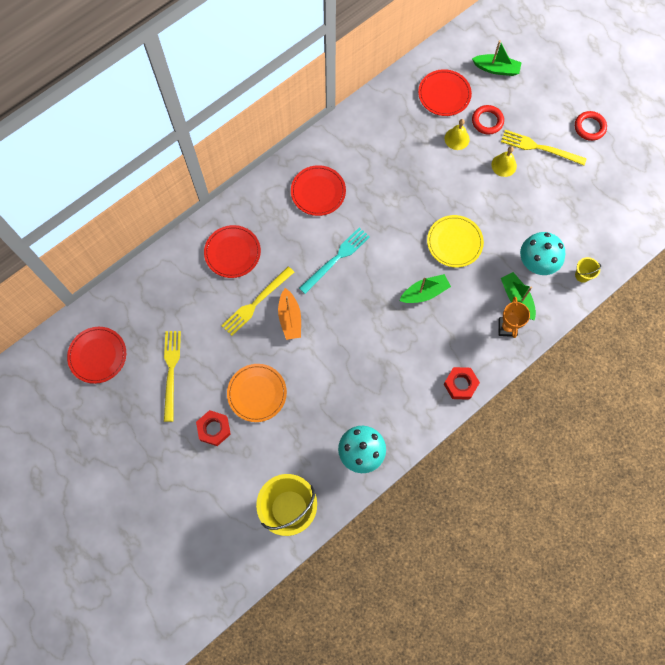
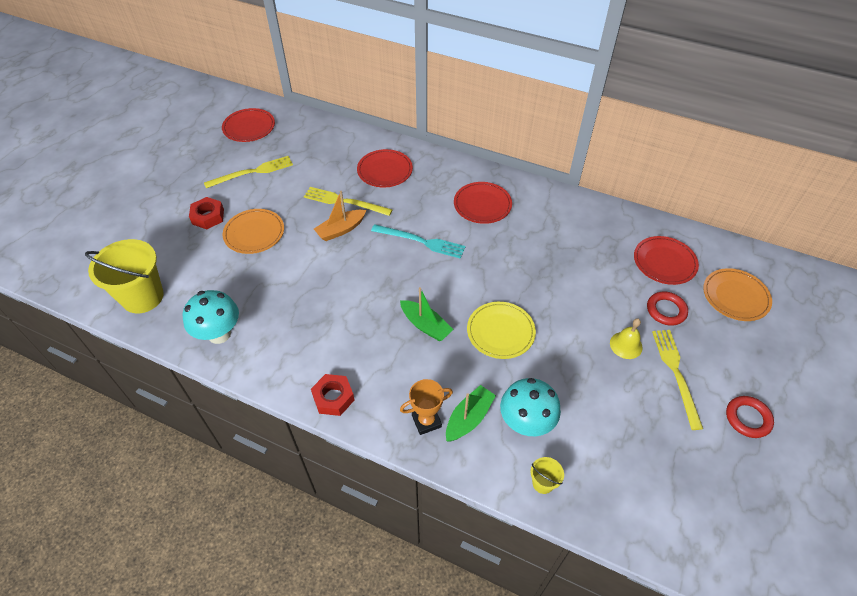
camera: 65 degrees right, 20 degrees down
yellow bell [445,119,470,150] -> none
green boat [472,40,522,76] -> orange plate [703,268,772,321]

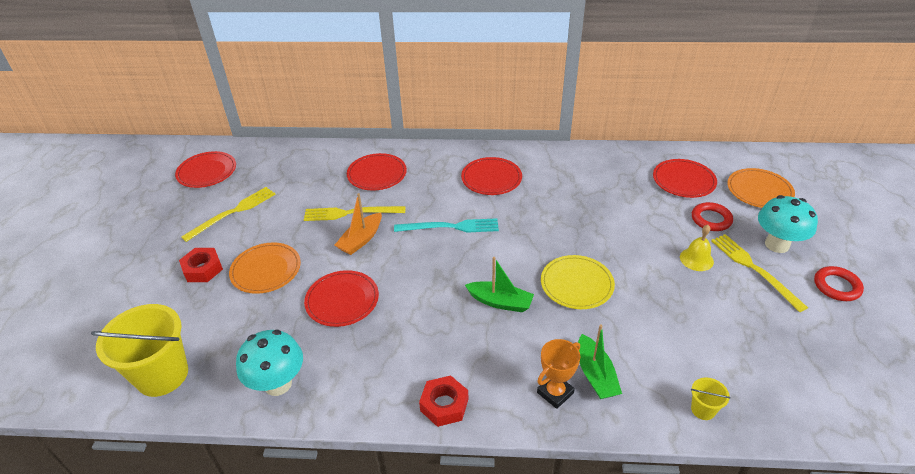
camera: 20 degrees left, 10 degrees down
green boat [446,385,496,442] -> green boat turned 150 degrees clockwise [578,324,622,399]
turquoise mushroom [500,378,561,436] -> turquoise mushroom moved to [758,195,818,253]
none -> red plate [304,270,379,327]

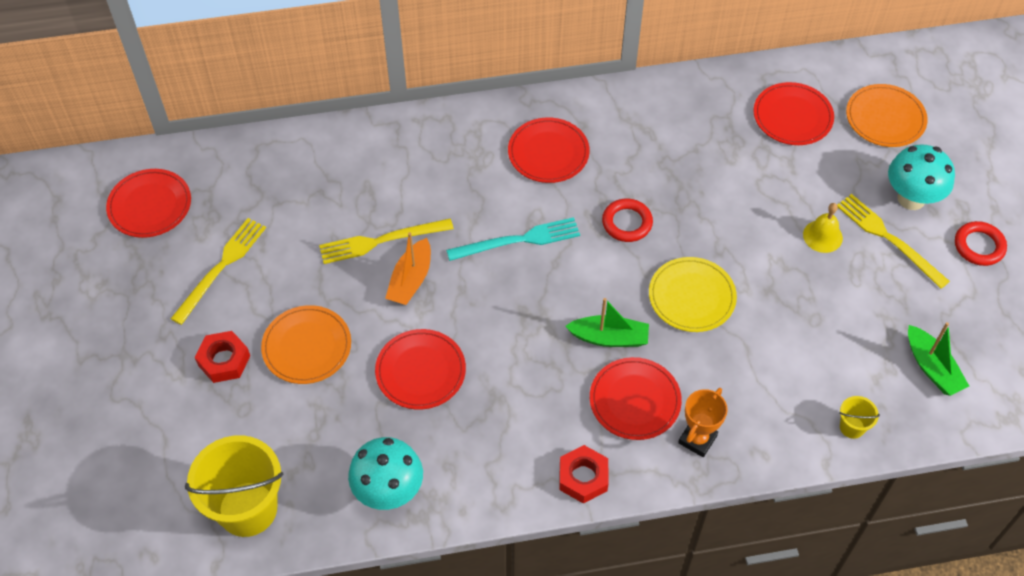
camera: 15 degrees left, 15 degrees up
red plate [347,153,407,191] -> red plate moved to [590,357,682,440]
green boat [578,324,622,399] -> green boat moved to [908,322,969,396]
red ring [692,202,733,231] -> red ring moved to [602,198,653,242]

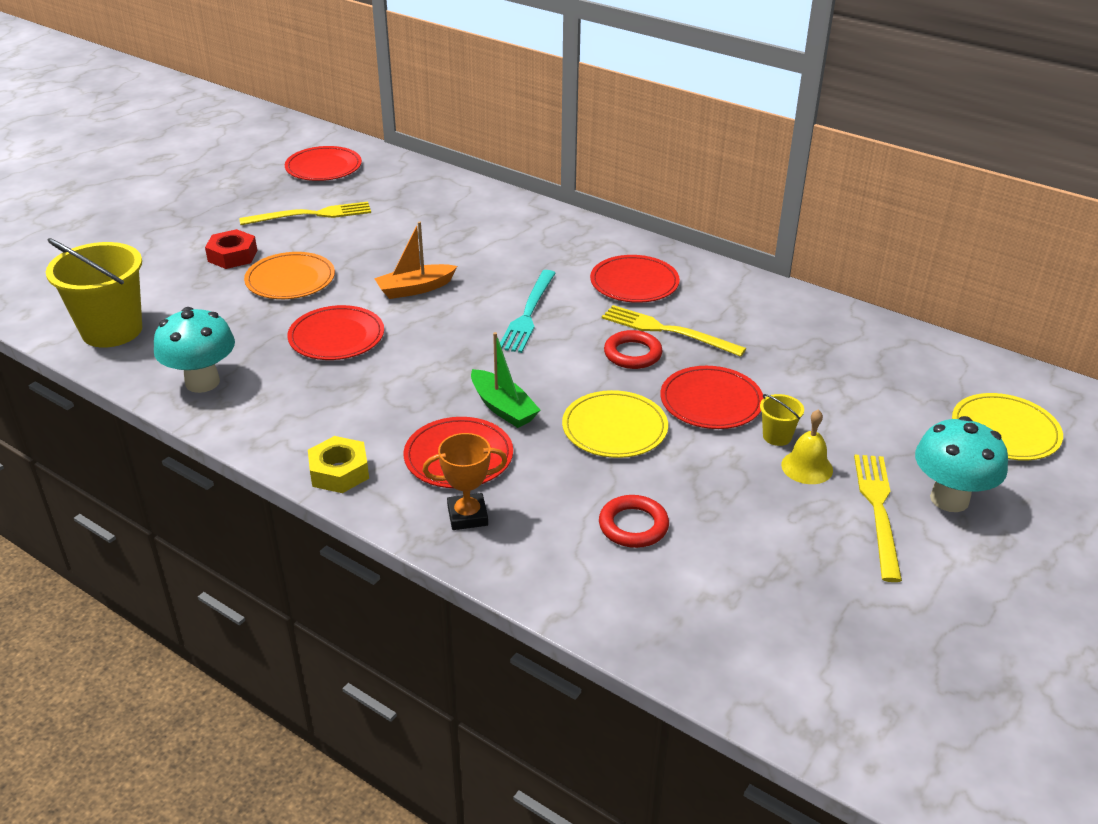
camera: 45 degrees right, 20 degrees down
yellow fork [319,218,454,264] -> yellow fork moved to [602,305,746,357]
turquoise fork [446,217,580,261] -> turquoise fork turned 75 degrees clockwise [500,270,556,353]
red nut [559,445,609,504] -> yellow nut [308,436,369,493]
red plate [754,82,834,145] -> red plate moved to [660,366,764,429]
yellow bucket [839,396,880,439] -> yellow bucket moved to [760,394,804,446]
orange plate [846,84,928,147] -> yellow plate [952,393,1063,461]
green boat [908,322,969,396] -> none
red ring [955,221,1007,266] -> red ring moved to [599,495,669,548]

